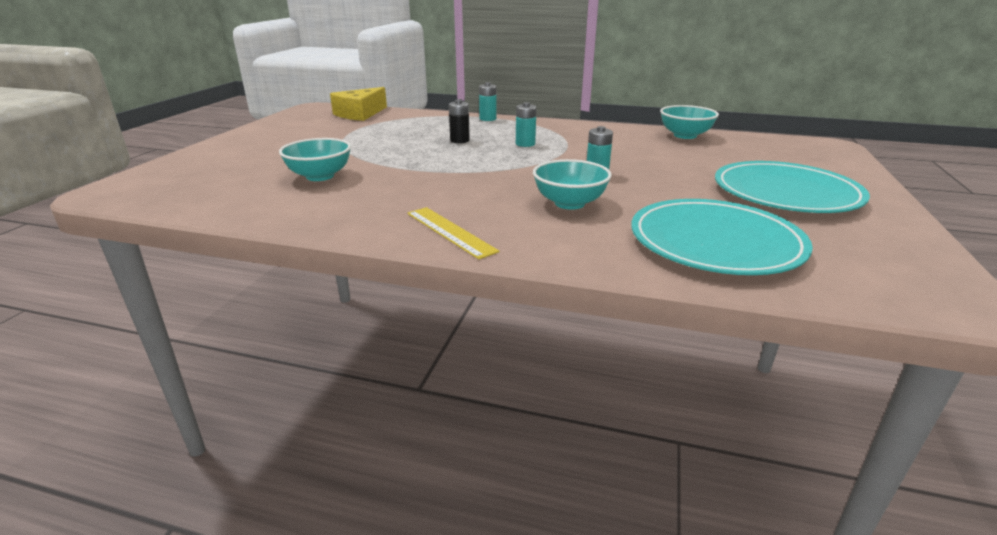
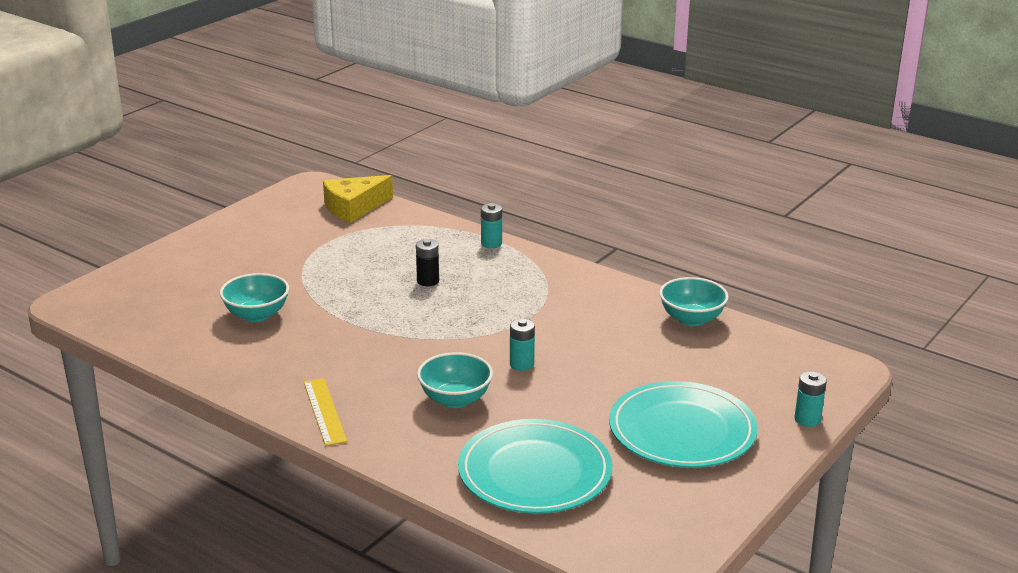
camera: 20 degrees right, 0 degrees up
turquoise battery [516,102,537,147] -> turquoise battery moved to [794,371,827,427]

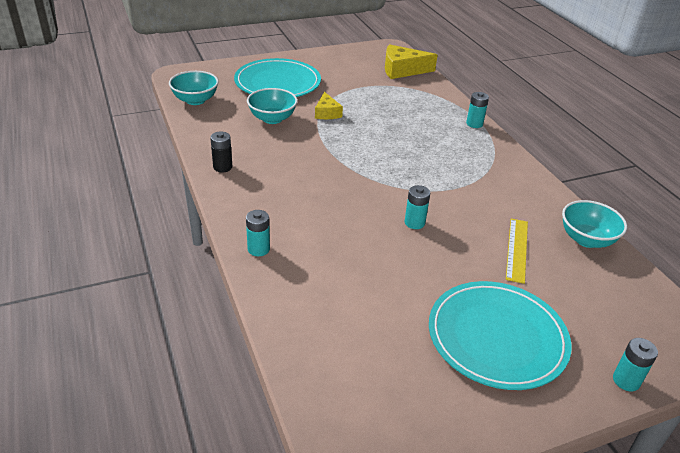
camera: 30 degrees right, 10 degrees up
yellow ruler [304,378,347,446] -> yellow ruler moved to [506,219,528,284]
black battery [416,239,439,286] -> black battery moved to [210,132,232,172]
turquoise bowl [417,352,493,408] -> turquoise bowl moved to [169,71,219,105]
turquoise plate [458,419,613,514] -> turquoise plate moved to [234,58,321,97]
none -> turquoise battery [246,210,270,256]
none -> yellow cheese [315,92,343,119]

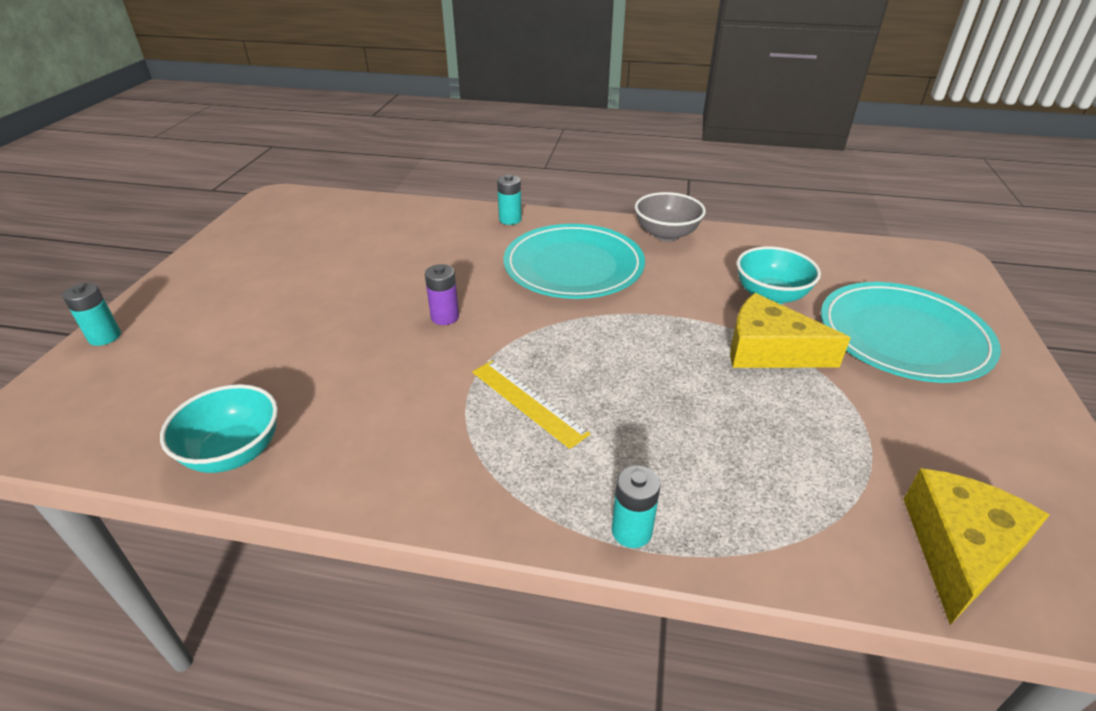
camera: 125 degrees right, 0 degrees up
turquoise bowl [169,71,219,105] -> none
black battery [210,132,232,172] -> grey bowl [635,192,706,242]
yellow cheese [315,92,343,119] -> yellow cheese [730,293,851,368], size x1.66
turquoise battery [405,185,430,229] -> purple battery [425,264,459,325]
turquoise plate [429,281,572,390] -> turquoise plate moved to [503,224,645,299]
yellow ruler [506,219,528,284] -> yellow ruler moved to [472,360,590,449]

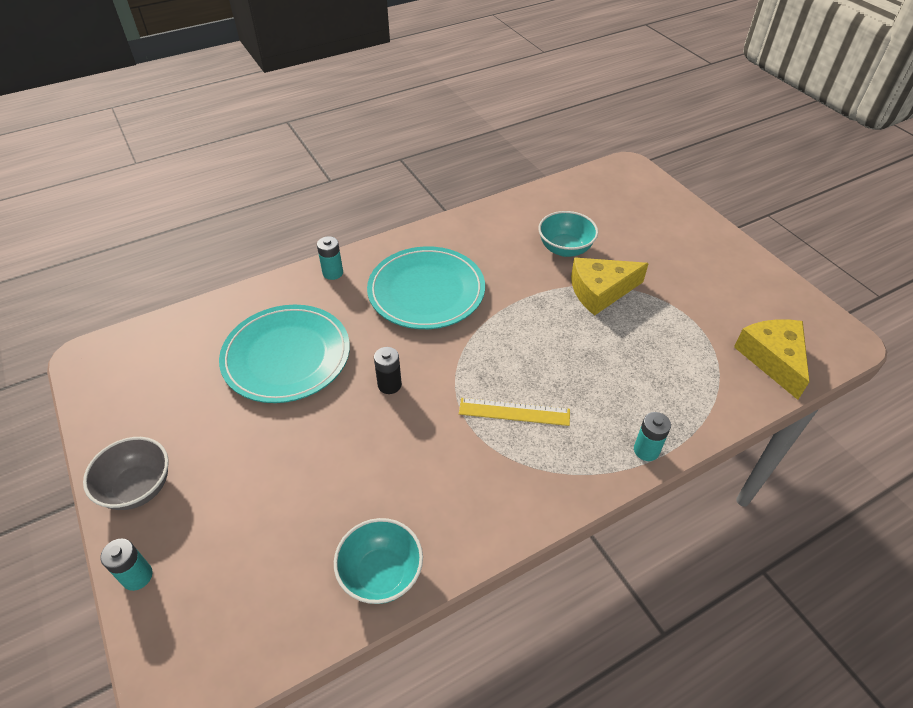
camera: 40 degrees left, 10 degrees up
purple battery [425,264,459,325] -> black battery [374,347,402,394]
grey bowl [635,192,706,242] -> grey bowl moved to [83,437,169,510]
turquoise plate [821,282,1001,383] -> turquoise plate moved to [219,305,350,403]

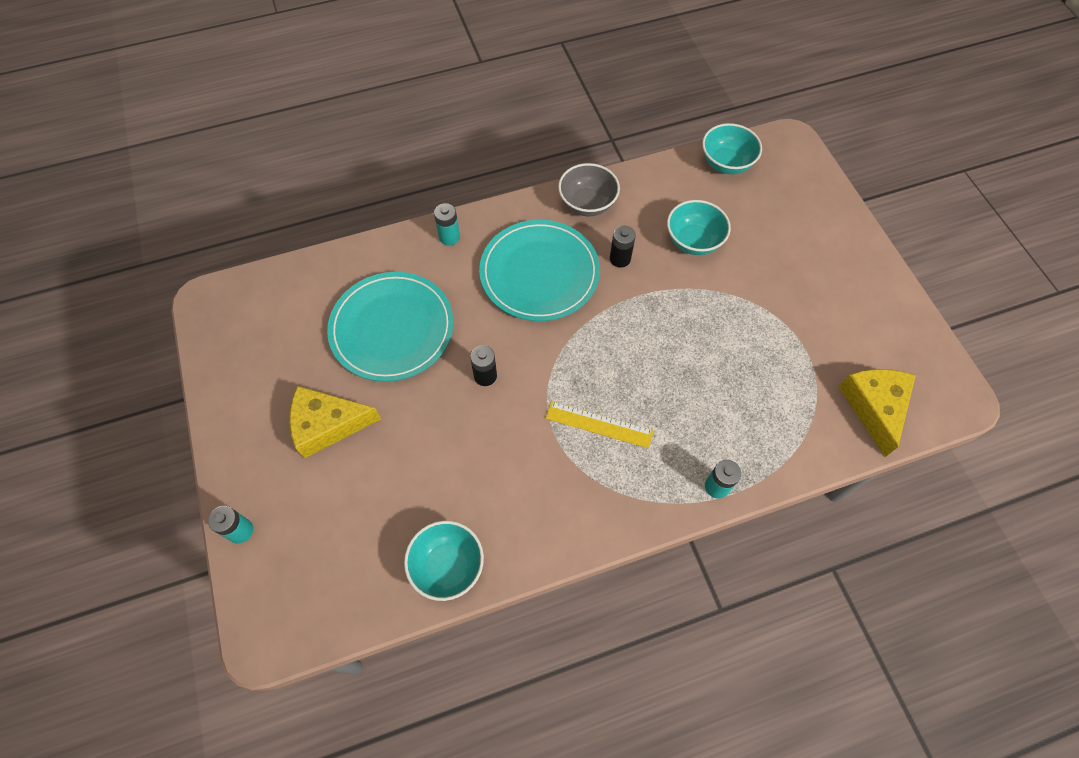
camera: 10 degrees right, 15 degrees up
grey bowl [83,437,169,510] -> grey bowl moved to [558,163,620,216]
yellow cheese [571,258,649,316] -> yellow cheese moved to [289,386,381,459]
none -> black battery [610,226,636,268]
none -> turquoise bowl [702,123,762,174]

